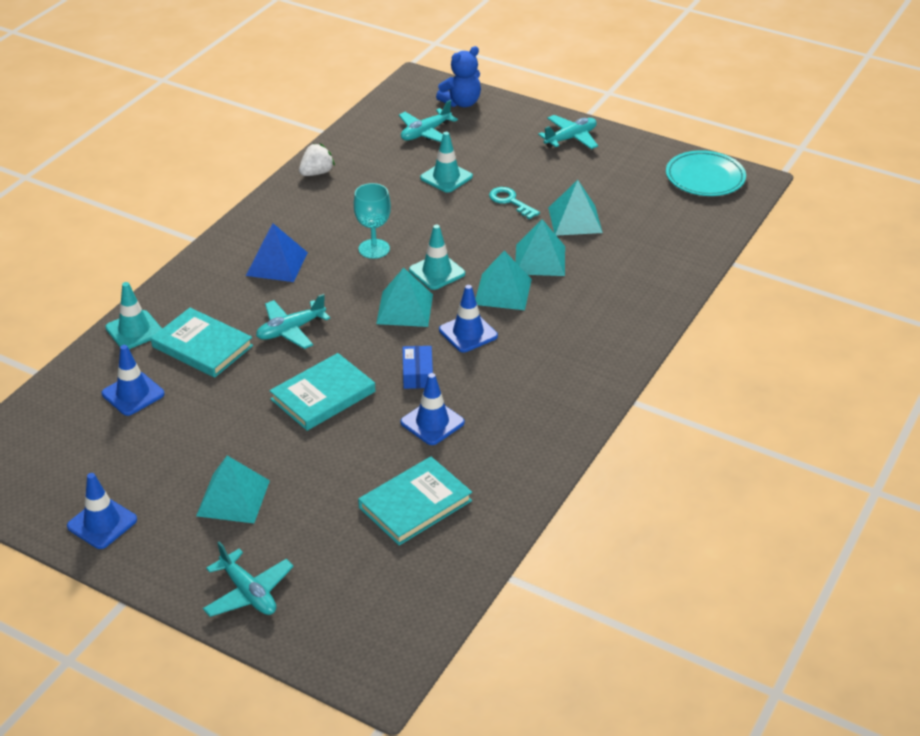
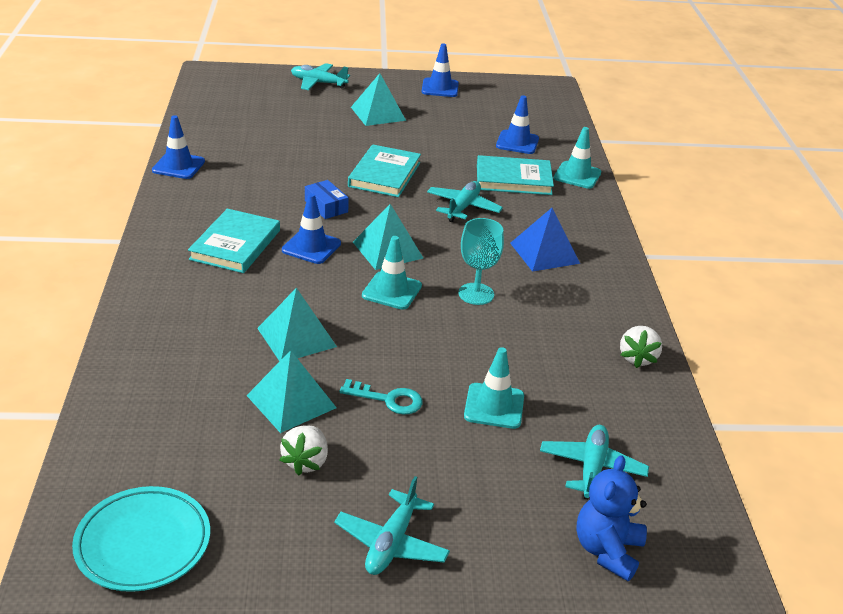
camera: 145 degrees right, 5 degrees down
turquoise book [358,457,472,546] -> turquoise book moved to [188,208,280,273]
blue traffic cone [401,373,465,445] -> blue traffic cone moved to [152,115,205,179]
turquoise pyramid [475,251,532,310] -> none
none -> white strawberry [280,425,328,475]

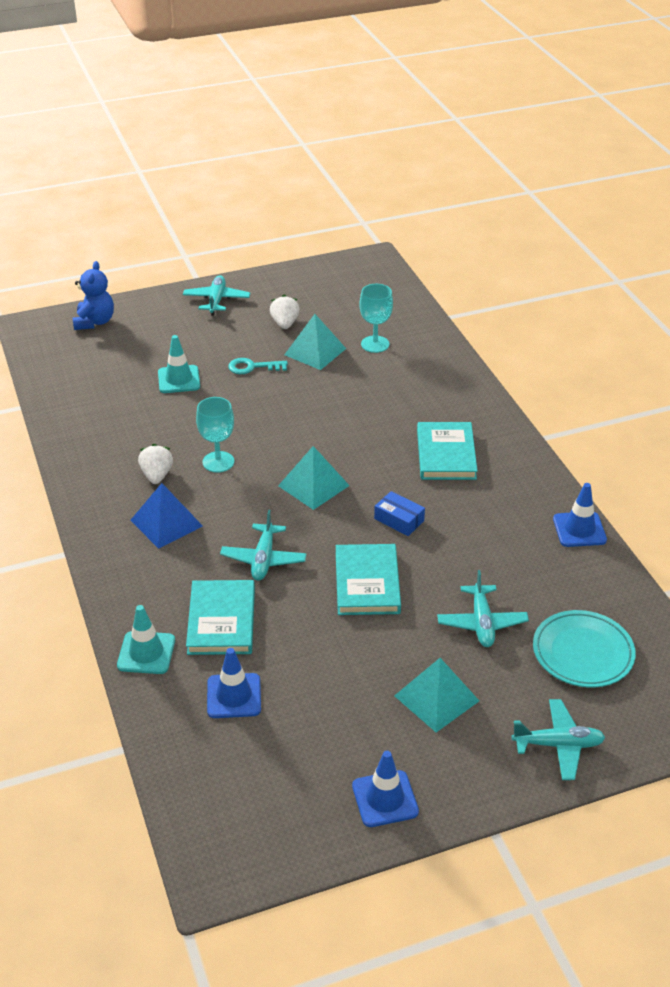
camera: 165 degrees right, 5 degrees up
turquoise plate [72,486,210,592] -> turquoise plate moved to [533,610,636,687]
turquoise pyramid [257,288,337,361] -> none
blue traffic cone [282,193,341,264] -> none
turquoise traffic cone [362,236,422,310] -> none
turquoise book [477,155,554,195] -> turquoise book turned 75 degrees counterclockwise [186,580,255,655]
turquoise plane [540,425,649,500] -> turquoise plane moved to [437,570,529,647]
white strawberry [620,326,662,368] -> white strawberry moved to [138,444,173,484]
none -> turquoise goblet [360,284,393,353]

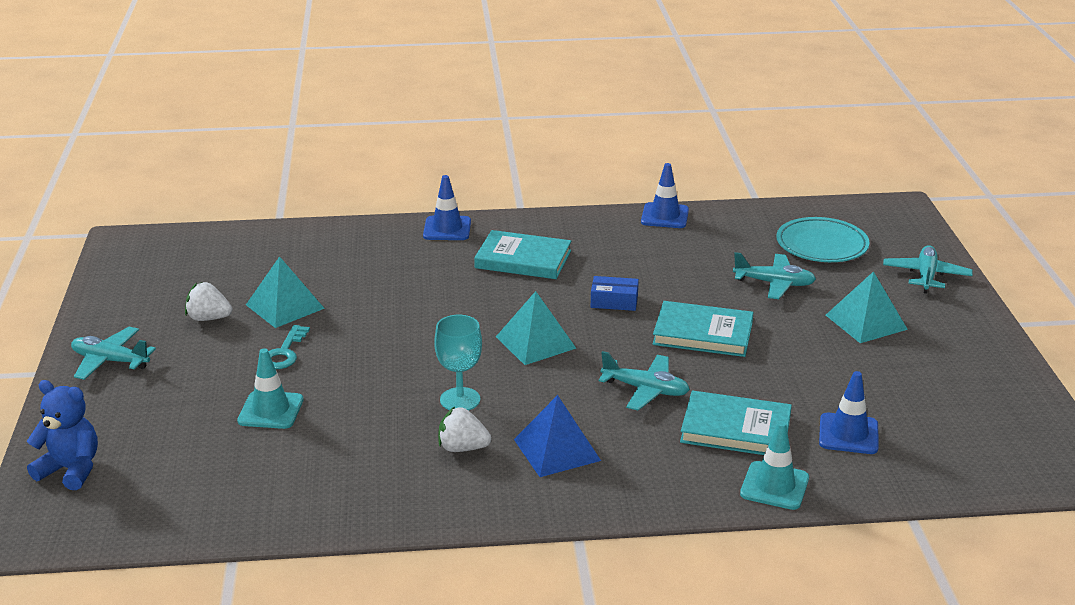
camera: 75 degrees left, 10 degrees down
blue traffic cone [352,751,419,827] -> blue traffic cone moved to [423,175,471,240]
turquoise goblet [360,284,393,353] -> none
blue box [374,491,425,536] -> blue box turned 45 degrees clockwise [591,276,639,311]

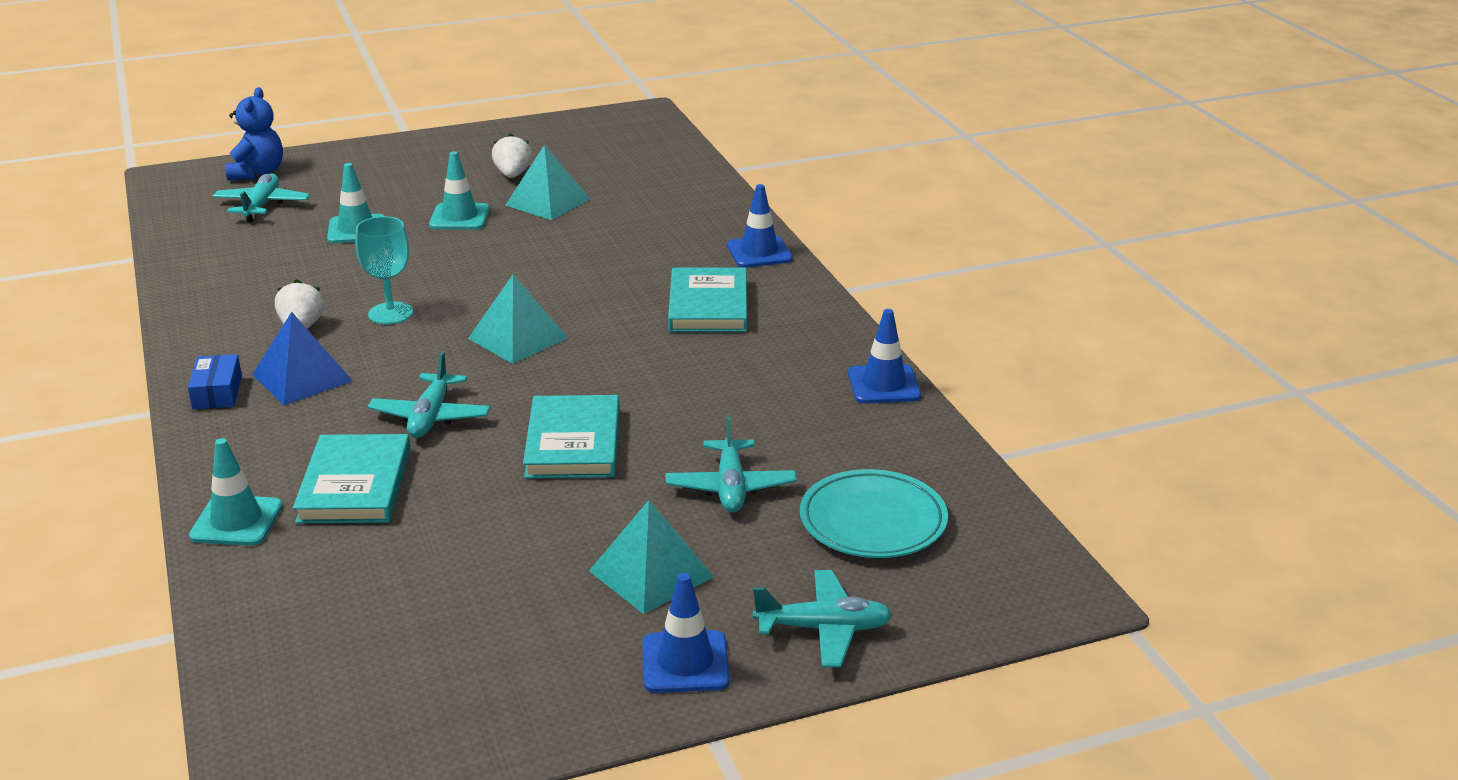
camera: 75 degrees right, 0 degrees up
turquoise plane [71,327,156,380] -> turquoise plane moved to [212,173,310,222]
turquoise key [268,325,310,369] -> turquoise traffic cone [429,151,490,230]
blue box [591,276,639,311] -> blue box moved to [188,354,242,409]
blue traffic cone [819,371,879,454] -> blue traffic cone moved to [643,573,730,693]

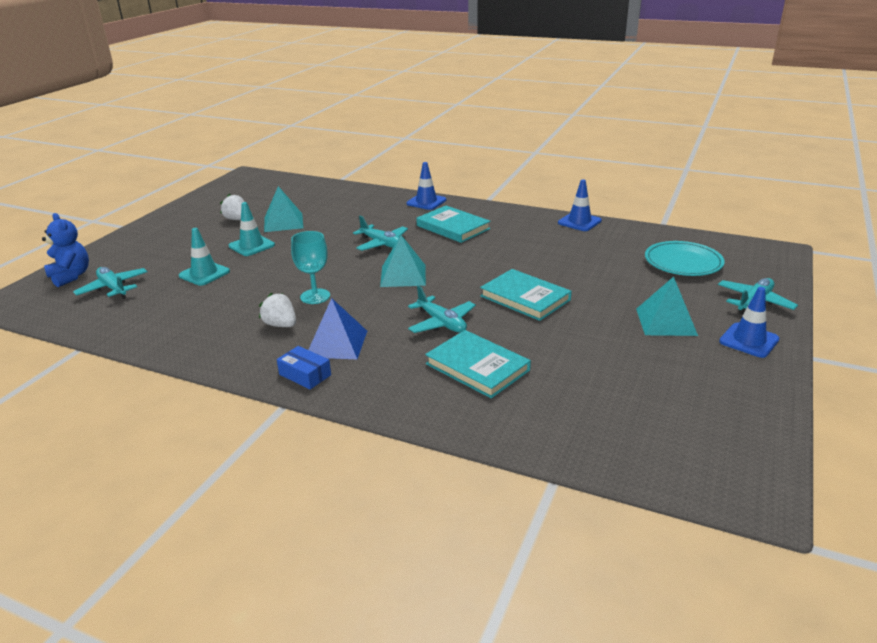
camera: 45 degrees left, 0 degrees up
turquoise traffic cone [189,438,283,546] -> none
turquoise plane [666,415,797,512] -> turquoise plane moved to [353,216,408,251]

